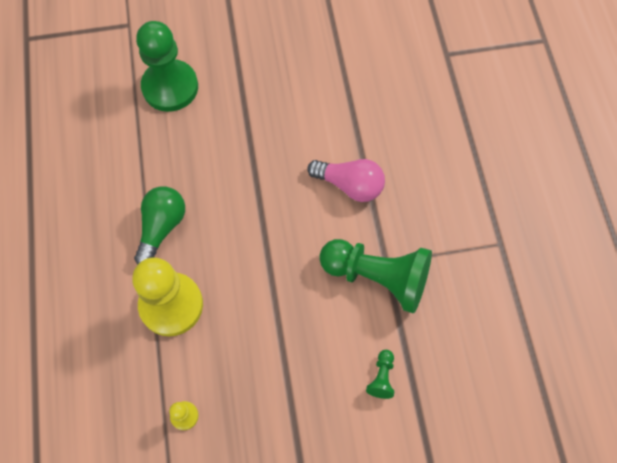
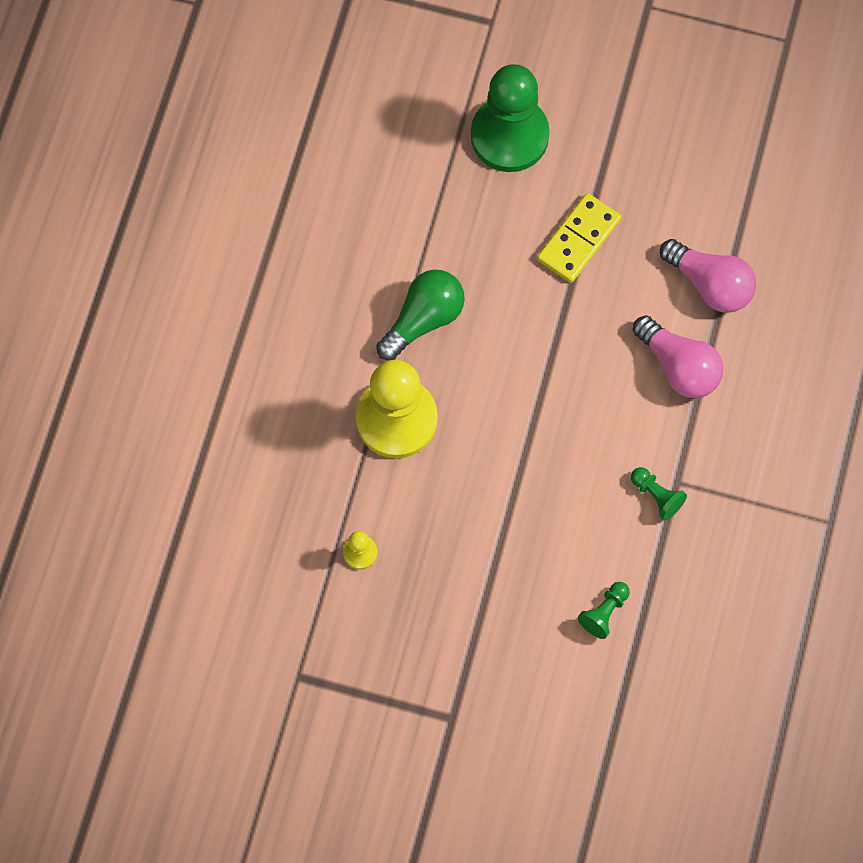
camera: 25 degrees right, 5 degrees up
green pawn [319,239,432,313] -> green pawn [631,467,687,520], size x0.42
none -> yellow domino [537,193,621,283]
none -> pink light bulb [660,239,756,313]

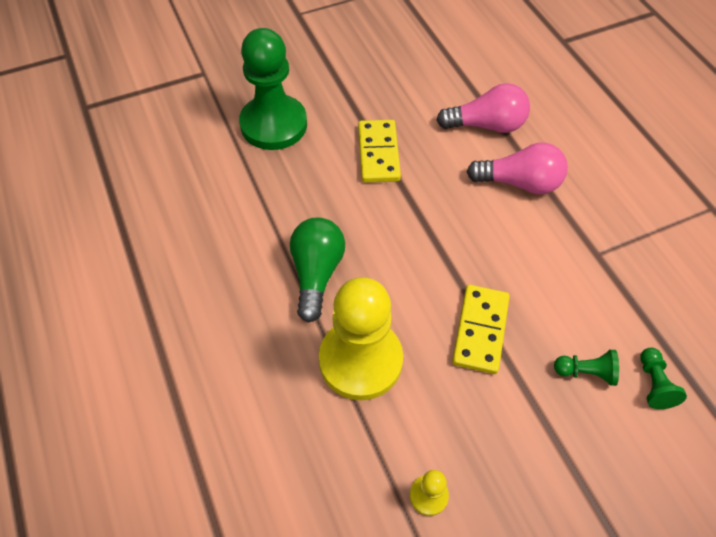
camera: 40 degrees left, 15 degrees down
green pawn [631,467,687,520] -> green pawn moved to [554,350,619,386]
none -> yellow domino [452,285,510,374]

